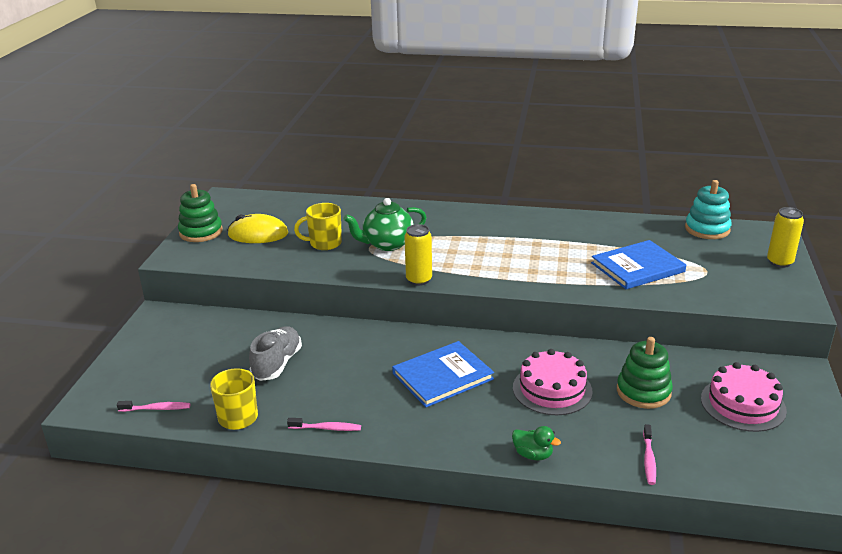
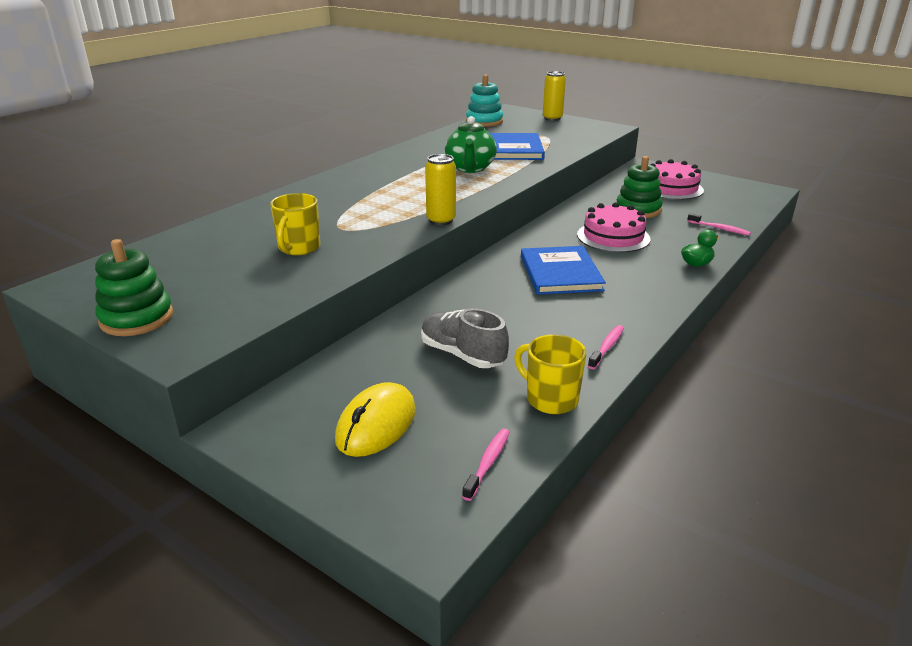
camera: 65 degrees left, 0 degrees up
yellow mouse [227,214,288,243] -> yellow mouse moved to [335,382,416,457]
green teapot [344,198,427,251] -> green teapot moved to [445,116,497,173]

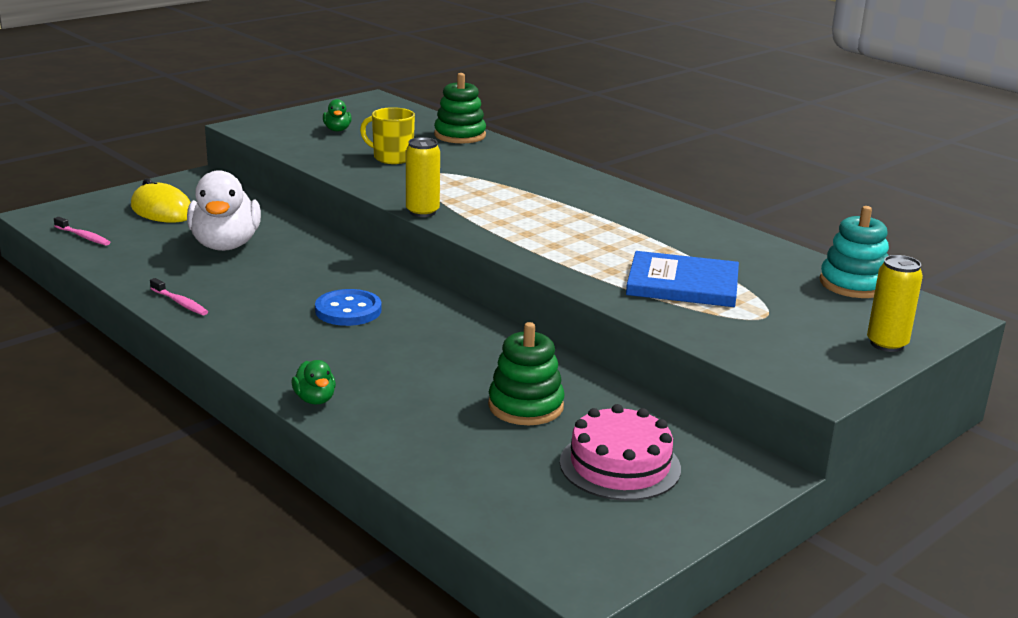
camera: 100 degrees right, 5 degrees down
green stacking toy [95,239,173,336] -> green stacking toy moved to [434,73,486,144]
grey shoe [421,308,509,368] -> white duck [187,170,261,251]
green teapot [445,116,497,173] -> none
yellow mug [514,334,586,414] -> none
blue book [521,246,606,295] -> blue button [315,289,382,326]
pink cake [577,202,650,253] -> none
pink toothbrush [687,213,751,235] -> none
none -> green duck [323,99,352,131]

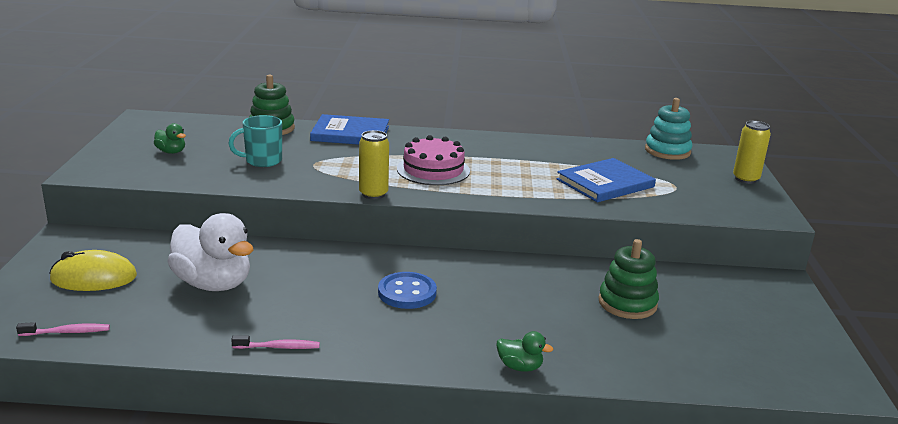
camera: 45 degrees left, 0 degrees up
yellow mug [360,107,415,164] -> turquoise mug [228,115,282,167]
pink cake [560,404,681,501] -> pink cake moved to [397,135,470,185]
none -> blue book [310,114,389,145]

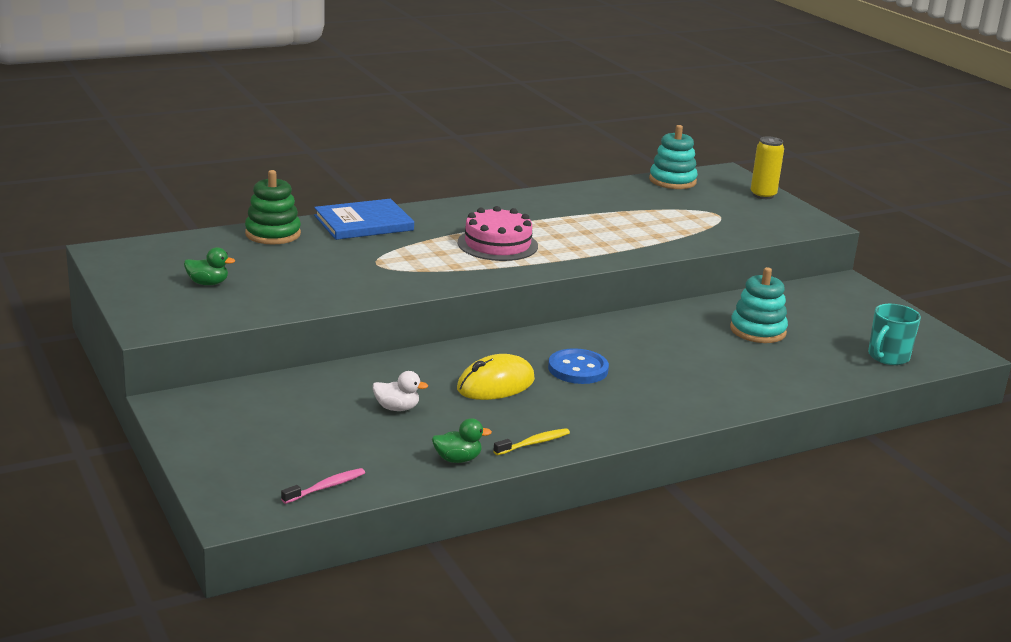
camera: 30 degrees left, 0 degrees up
yellow mouse [49,250,137,291] -> yellow mouse moved to [457,354,535,400]
white duck [167,213,253,291] -> white duck [373,371,428,411], size x0.46
turquoise mug [228,115,282,167] -> turquoise mug moved to [868,304,921,365]
pink toothbrush [231,335,320,349] -> yellow toothbrush [493,428,570,455]
yellow can [359,130,389,199] -> none
green duck [496,331,553,372] -> green duck moved to [432,418,492,463]
blue book [556,158,656,202] -> none
green stacking toy [599,239,659,319] -> turquoise stacking toy [730,267,788,343]

